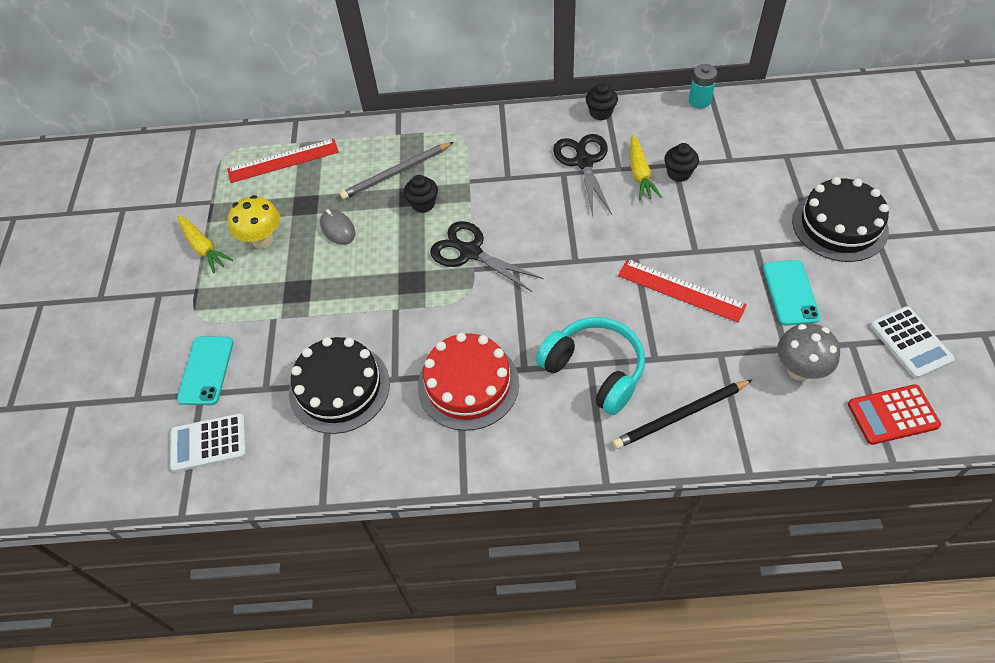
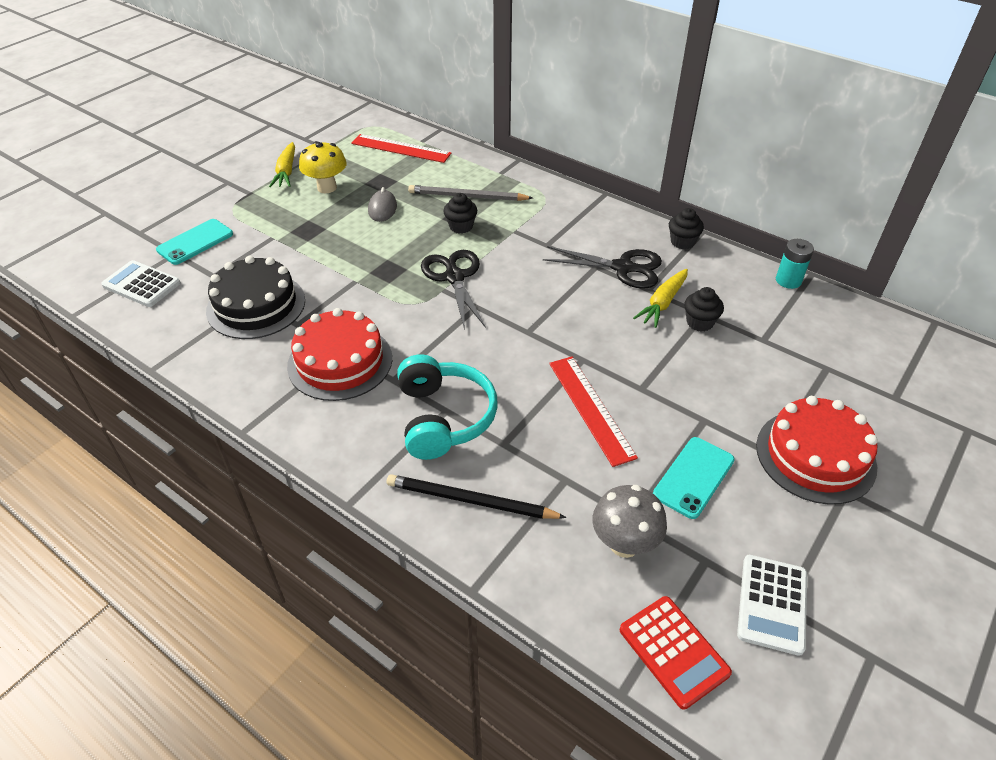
camera: 35 degrees right, 10 degrees down
black scissors [553,134,612,216] -> black scissors turned 75 degrees clockwise [543,246,662,289]
black cake [792,177,889,262] -> red cake [756,396,878,505]
red calculator [848,384,941,445] -> red calculator turned 150 degrees counterclockwise [620,596,732,709]

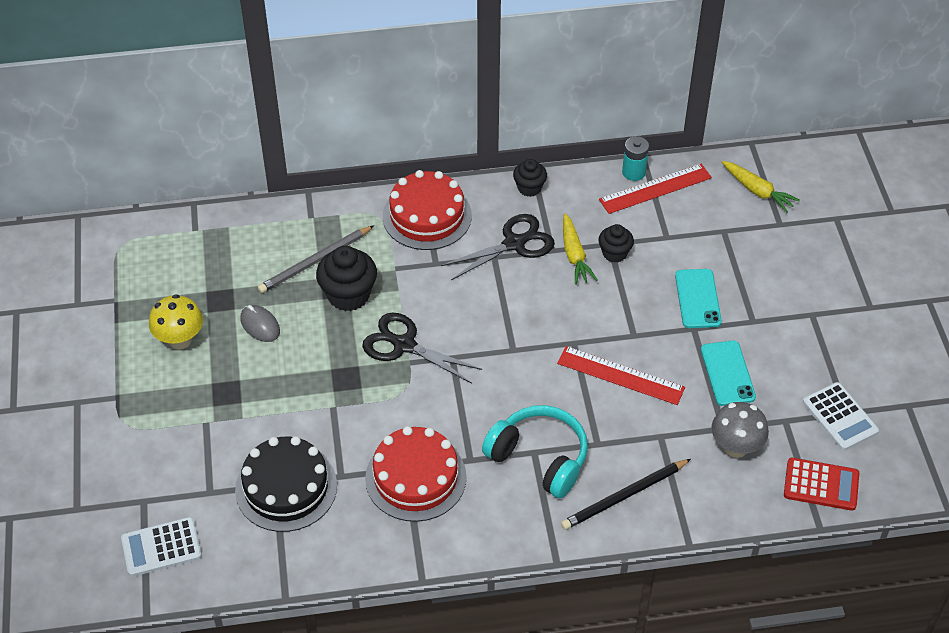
camera: 45 degrees left, 5 degrees up
turquoise phone [156,219,233,265] -> turquoise phone moved to [675,269,722,328]
yellow carrot [269,142,295,187] -> yellow carrot moved to [722,161,800,213]
red ruler [351,134,451,163] -> red ruler moved to [599,164,712,214]
black cupcake [443,193,477,234] -> black cupcake [316,246,377,311], size x1.68
red cake [756,396,878,505] -> red cake moved to [383,170,472,250]

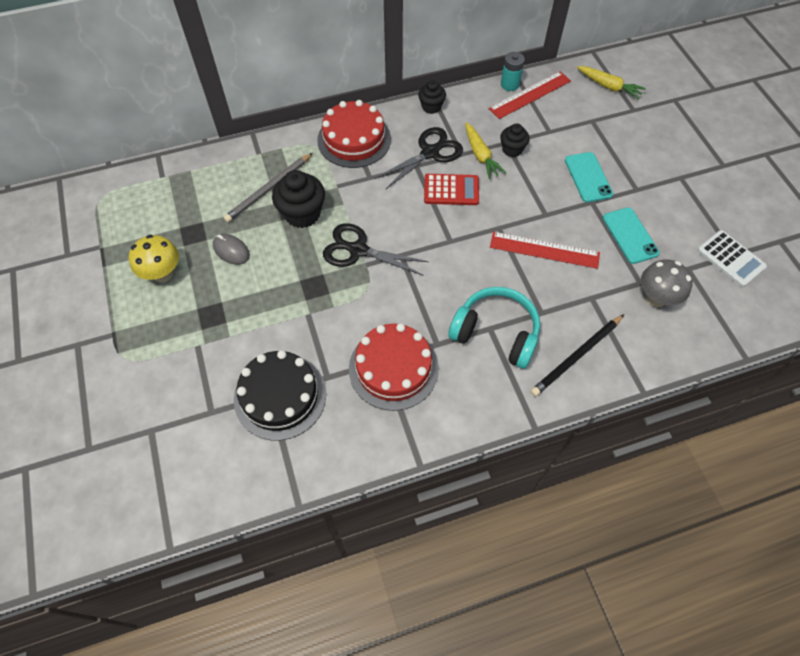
camera: 10 degrees left, 10 degrees up
white calculator [121,517,202,577] -> none
red calculator [784,458,859,511] -> red calculator moved to [424,174,479,205]

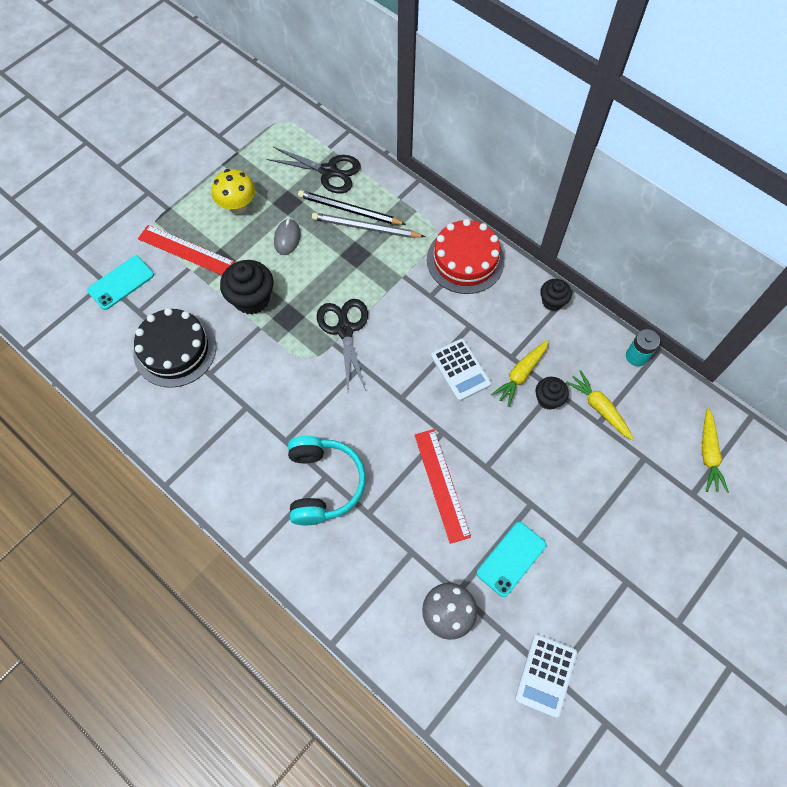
camera: 60 degrees right, 5 degrees up
black cupcake [272,170,325,228] -> black cupcake moved to [220,260,274,315]
red cake [349,323,439,411] -> none
black scissors [375,127,463,190] -> black scissors moved to [267,147,361,194]
red calculator [424,174,479,205] -> white calculator [431,339,491,401]
red ruler [489,71,571,119] -> red ruler moved to [138,225,235,275]
black pencil [530,314,624,397] -> black pencil moved to [298,190,406,225]
turquoise phone [565,152,613,202] -> turquoise phone moved to [87,256,154,310]
none -> yellow carrot [565,370,634,440]

